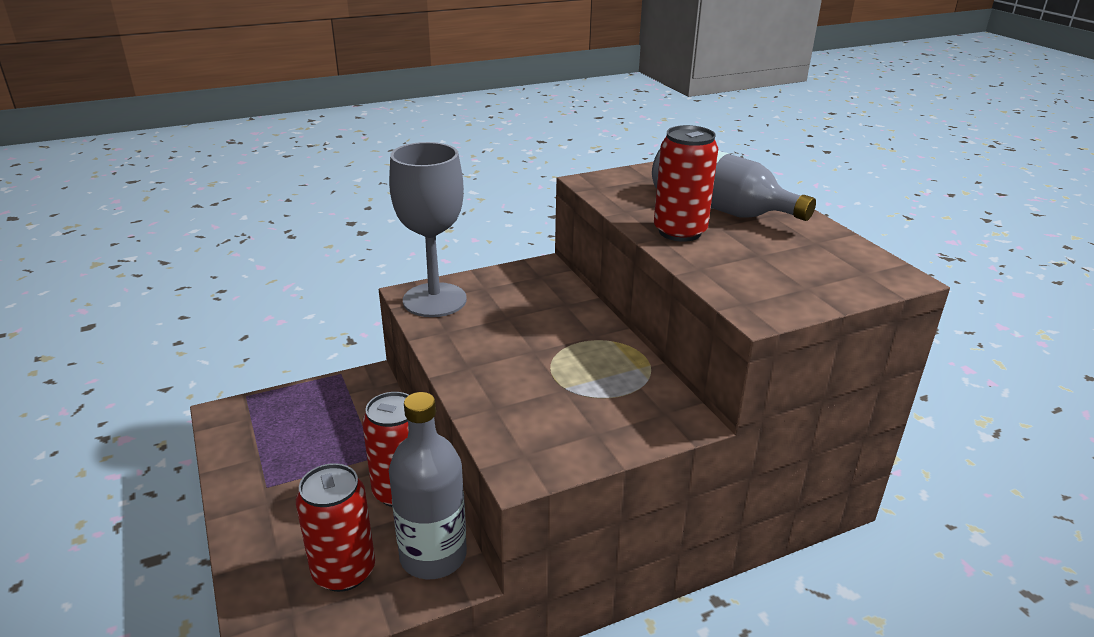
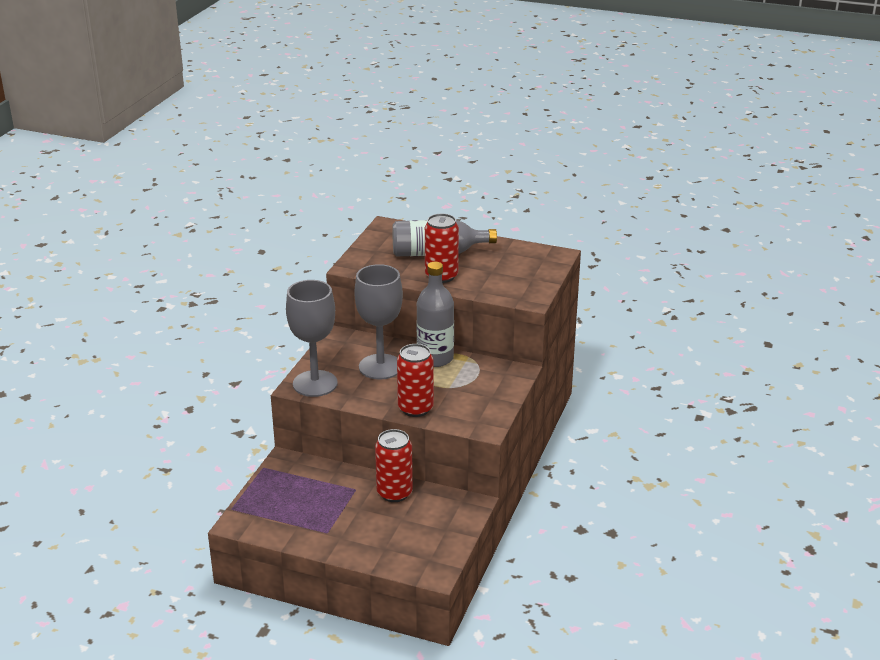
camera: 45 degrees left, 0 degrees up
red can [296,463,375,592] -> red can moved to [397,344,434,417]
grey bottle [389,392,467,579] -> grey bottle moved to [417,262,454,367]
none -> grey goblet [354,264,403,380]

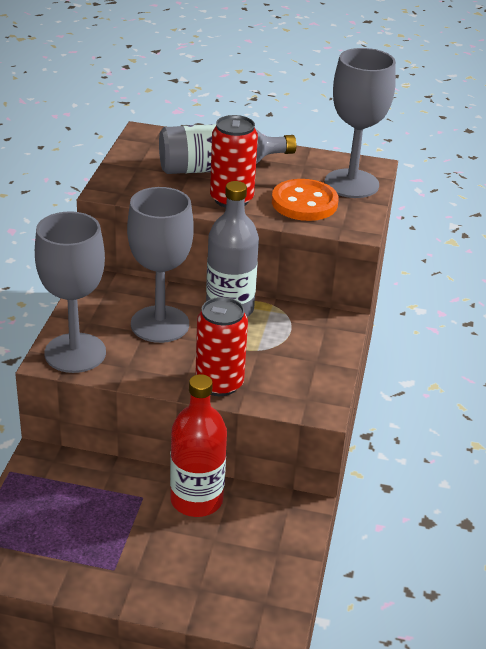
camera: 10 degrees left, 5 degrees up
red can [375,429,413,502] -> red bottle [170,374,227,517]
none -> orange button [272,179,339,221]
none -> grey goblet [325,48,396,198]

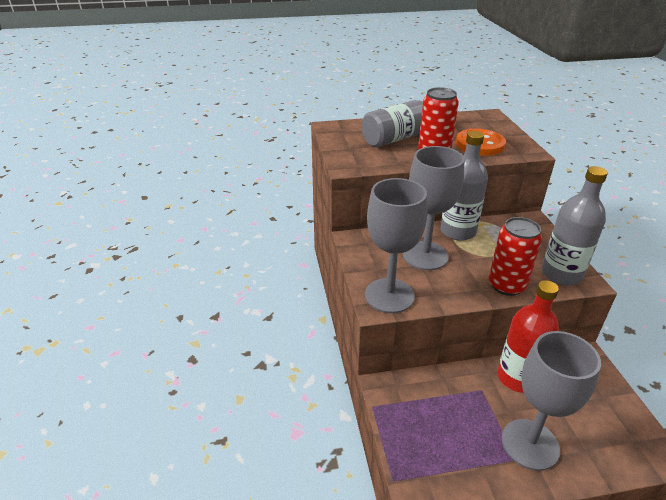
camera: 20 degrees left, 0 degrees up
grey goblet [325,48,396,198] -> grey goblet moved to [502,331,601,471]
none -> grey bottle [541,166,608,285]

